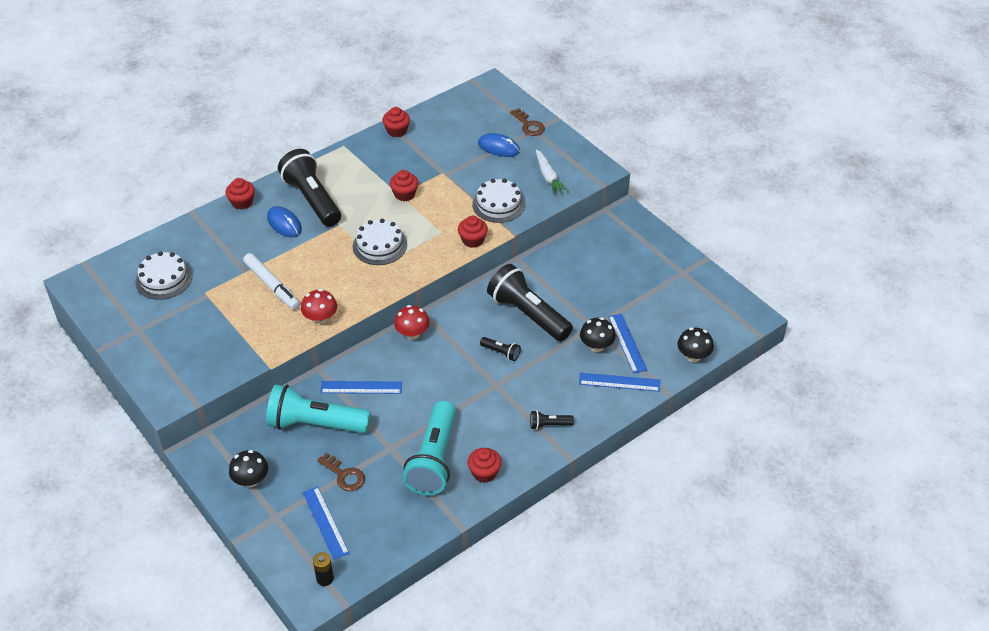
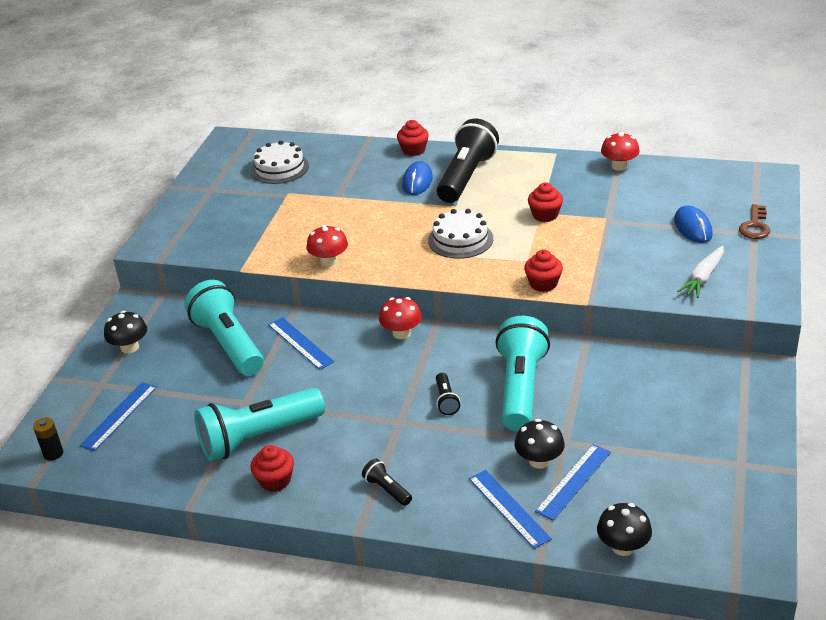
camera: 55 degrees right, 10 degrees down
white marker [243,253,300,310] -> none
brown key [317,453,365,491] -> none
red cupcake [382,107,410,137] -> red mushroom [601,132,640,171]
white cake [472,179,525,223] -> none
black flashlight [487,264,573,341] -> turquoise flashlight [495,316,550,431]

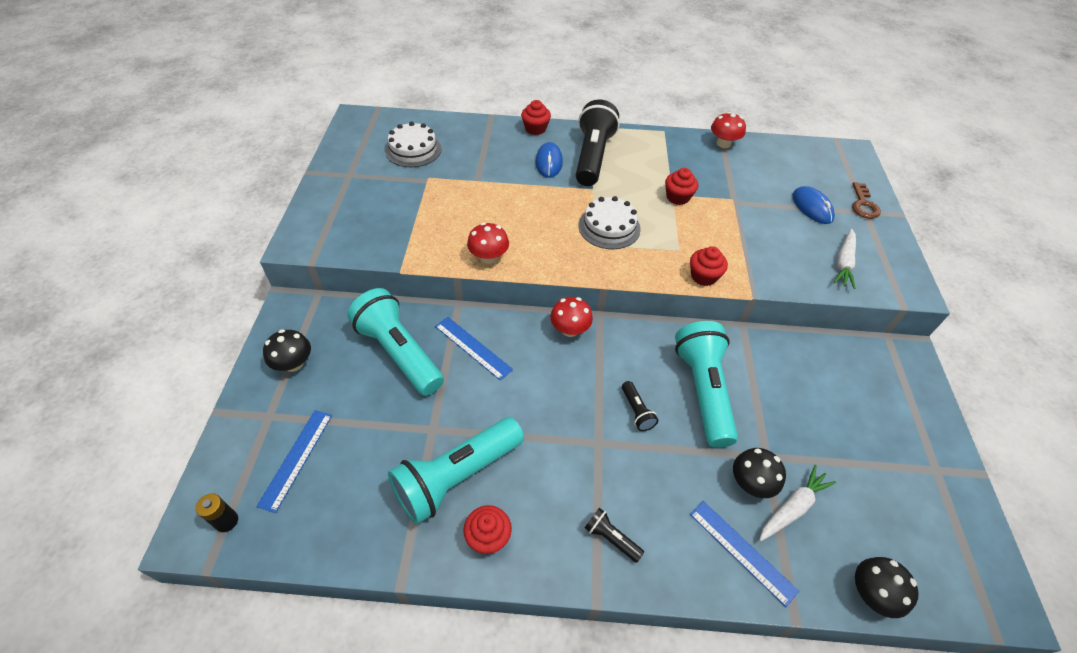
camera: 15 degrees left, 15 degrees up
blue ruler [535,444,611,520] -> white carrot [759,465,836,541]

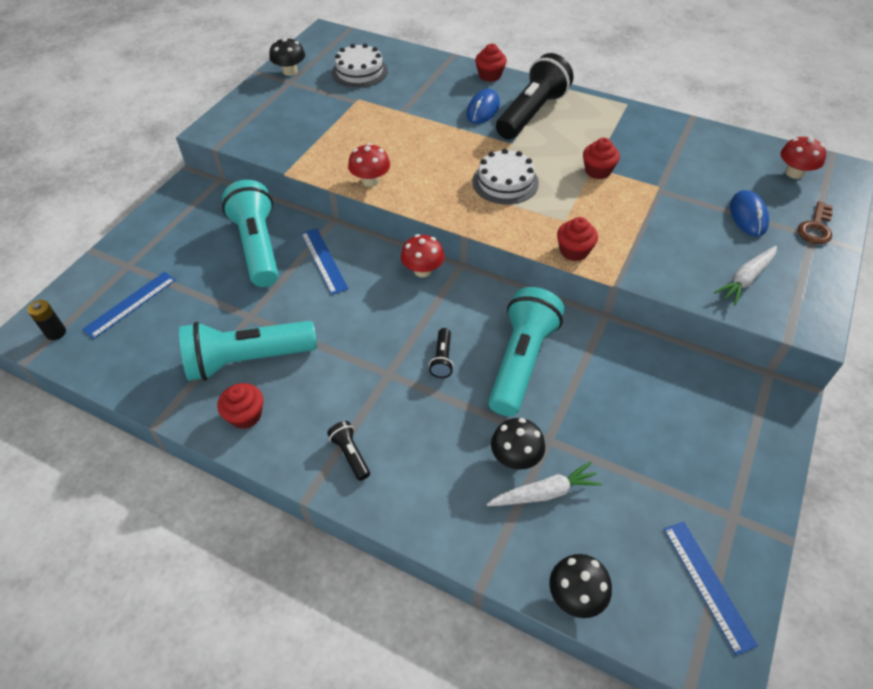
camera: 25 degrees right, 0 degrees up
black mushroom [263,329,311,372] -> black mushroom moved to [269,37,305,76]
blue ruler [690,501,799,607] -> blue ruler moved to [664,521,758,655]
red mushroom [711,112,746,148] -> red mushroom moved to [781,136,826,179]

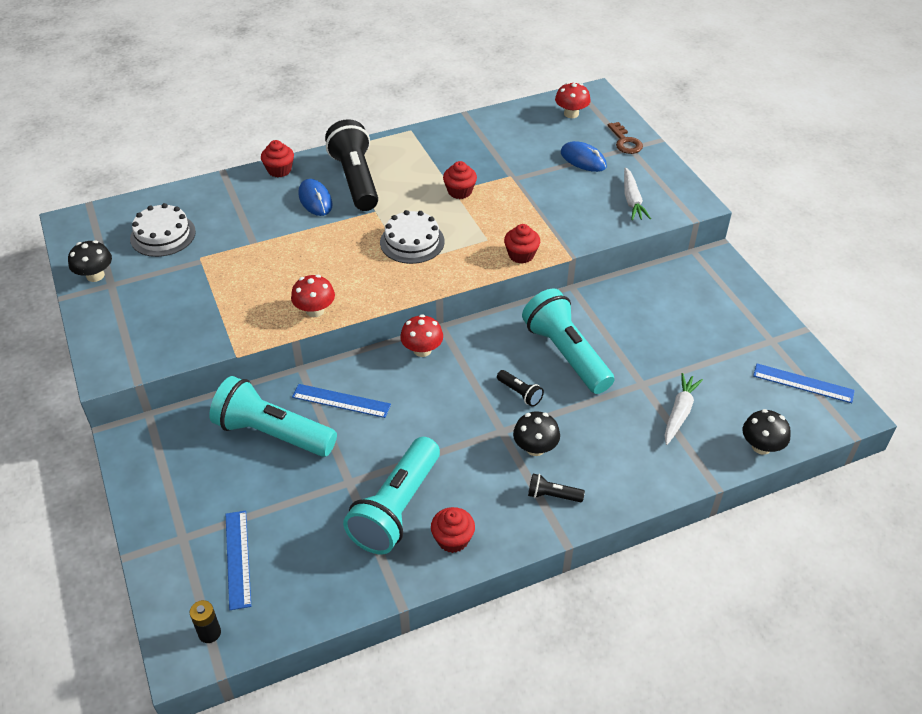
camera: 50 degrees left, 5 degrees down
black mushroom [491,418,545,470] -> black mushroom moved to [513,411,560,456]

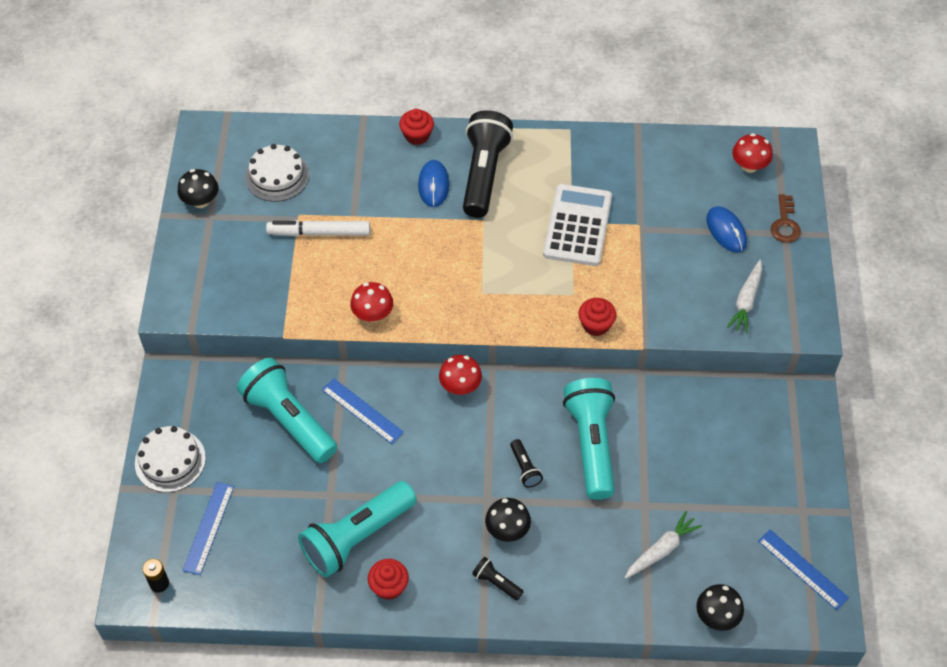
camera: 25 degrees right, 10 degrees up
white cake [380,210,445,264] -> white cake moved to [135,426,206,492]
red cupcake [443,161,477,199] -> white calculator [543,184,612,266]
none -> white marker [266,220,370,236]

